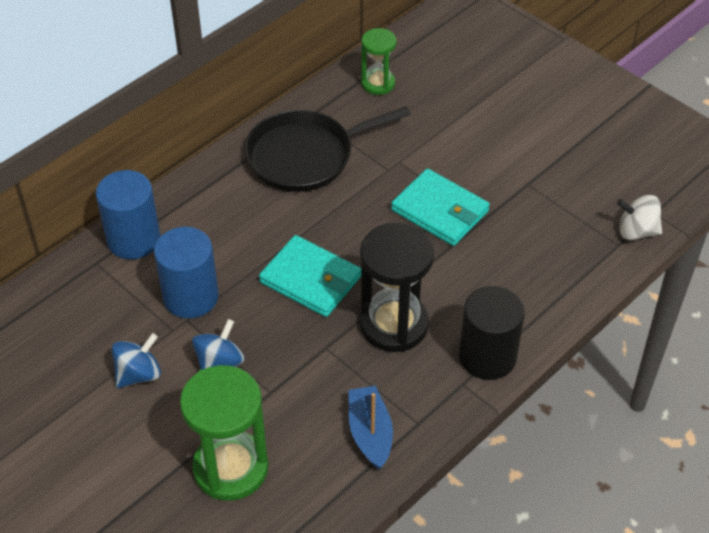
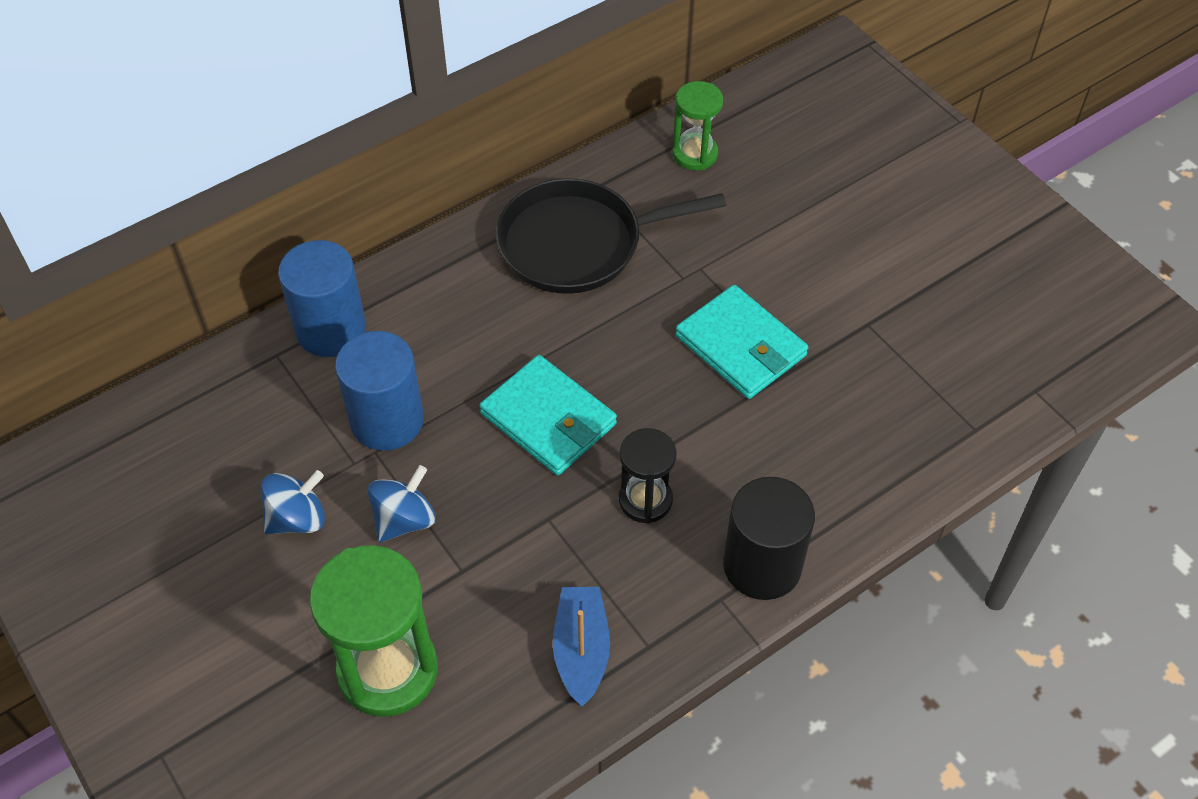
camera: 10 degrees right, 5 degrees up
black hourglass [360,222,434,352] -> black hourglass [619,428,677,524], size x0.58
white spinning top [617,195,662,240] -> none

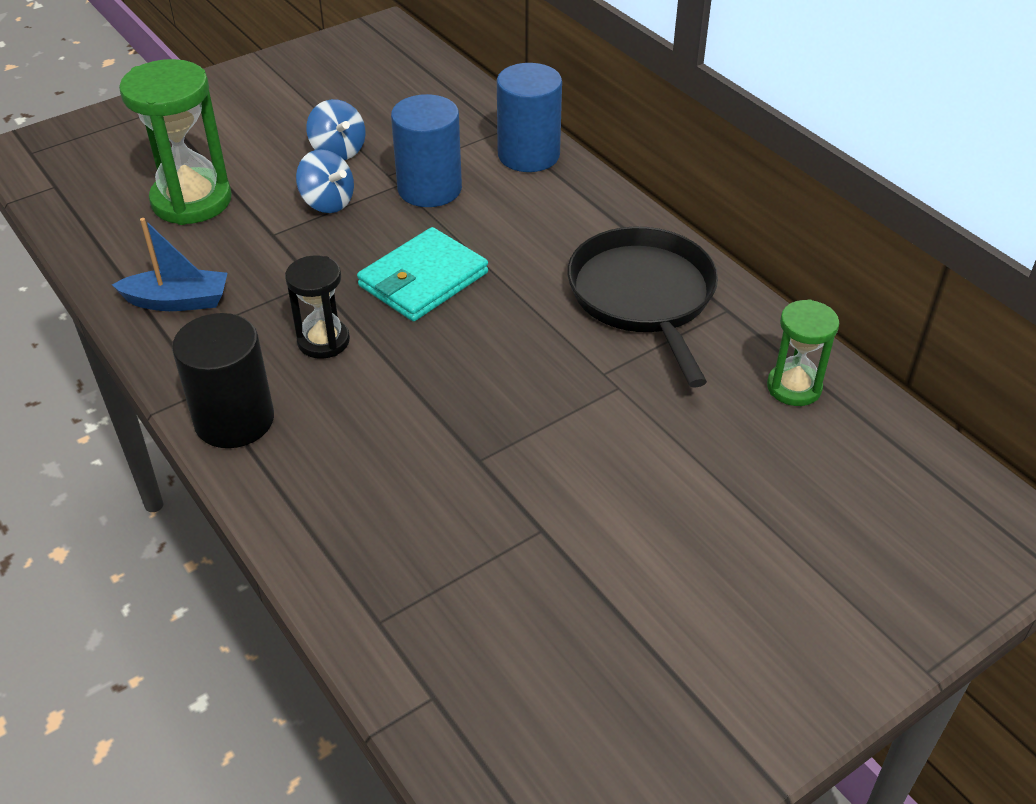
camera: 90 degrees right, 10 degrees down
turquoise wallet [676,285,808,399] -> none

